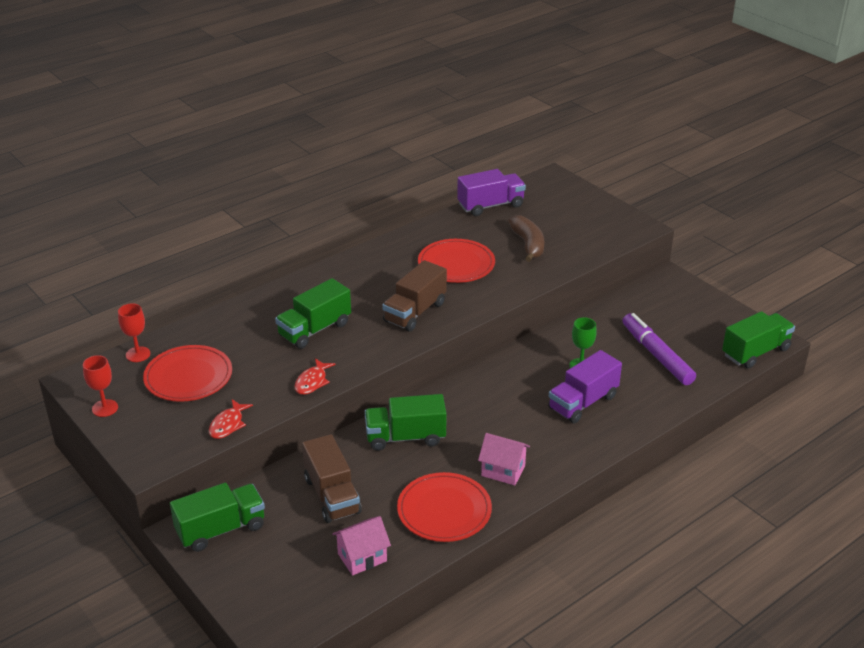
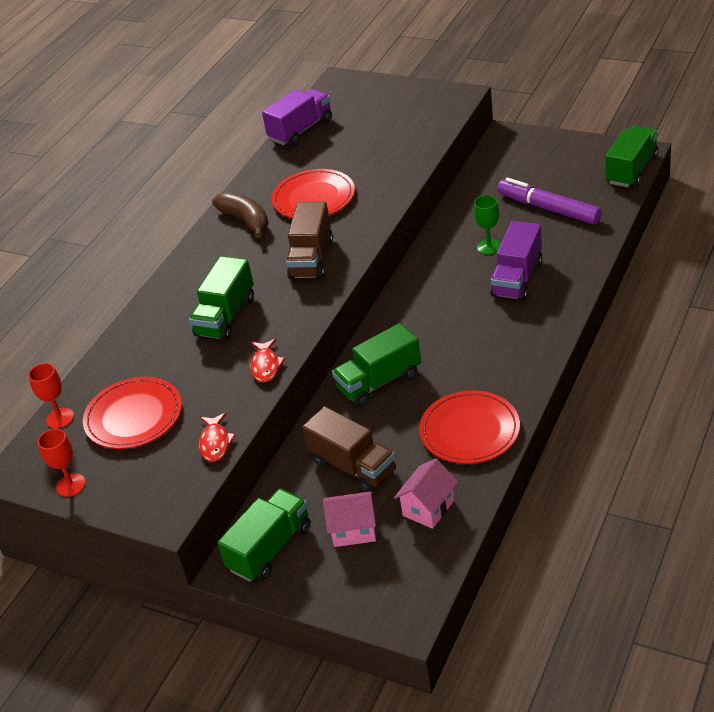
camera: 20 degrees left, 5 degrees up
pink house [478,433,530,486] -> pink house moved to [323,491,376,547]
brown banana [508,215,544,262] -> brown banana moved to [212,192,269,238]

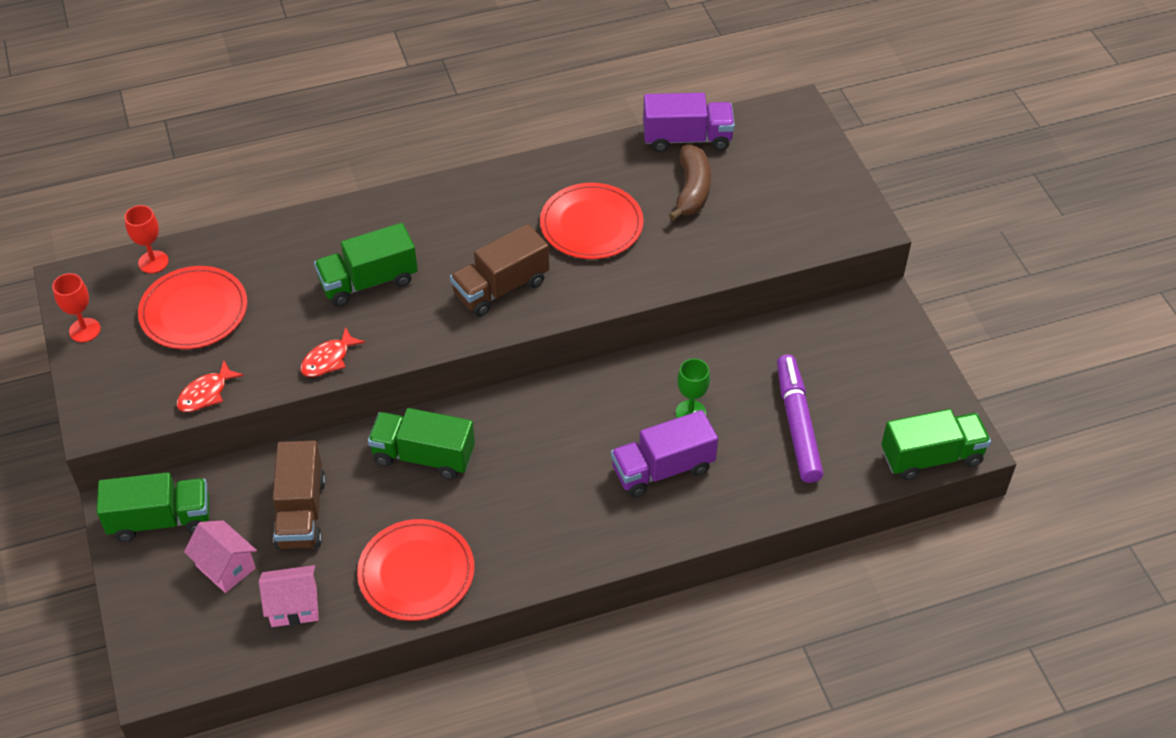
camera: 40 degrees right, 10 degrees up
brown banana [212,192,269,238] -> brown banana moved to [669,145,711,221]

